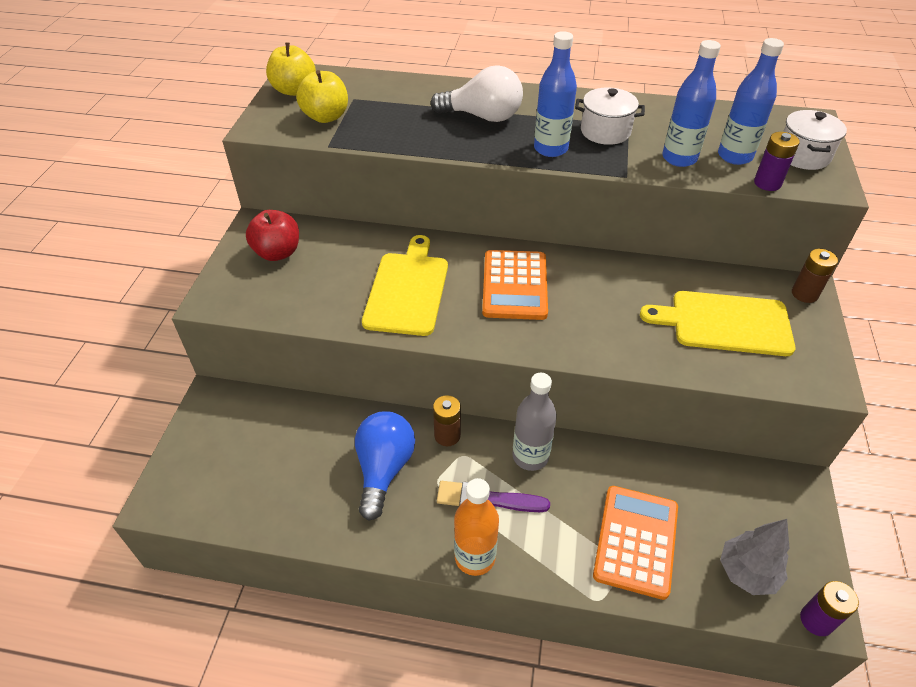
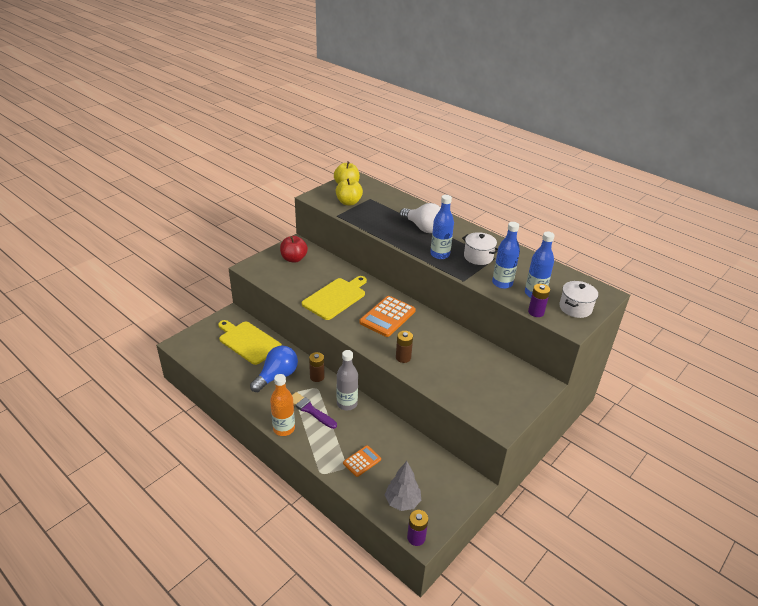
camera: 30 degrees right, 10 degrees down
orange calculator [593,486,678,600] -> orange calculator [343,445,381,477], size x0.56
yellow cutting board [640,291,796,356] -> yellow cutting board moved to [218,320,282,365]
brown battery [792,249,838,303] -> brown battery moved to [396,331,413,363]

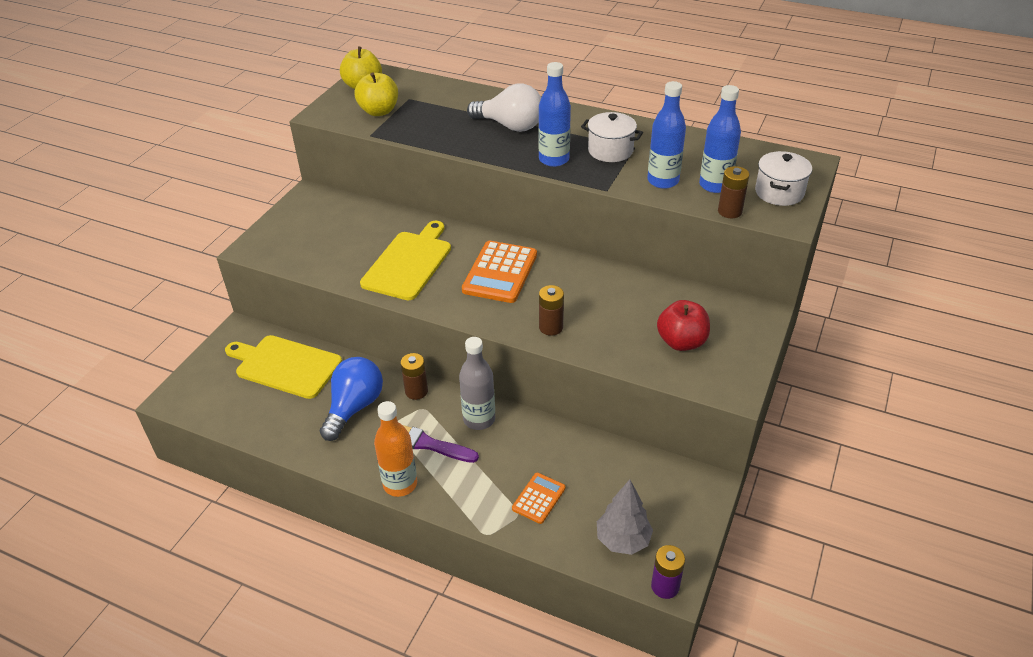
camera: 15 degrees left, 5 degrees up
red apple [280,236,308,263] -> red apple moved to [657,300,710,351]
purple battery [528,284,550,317] -> brown battery [718,166,750,218]

